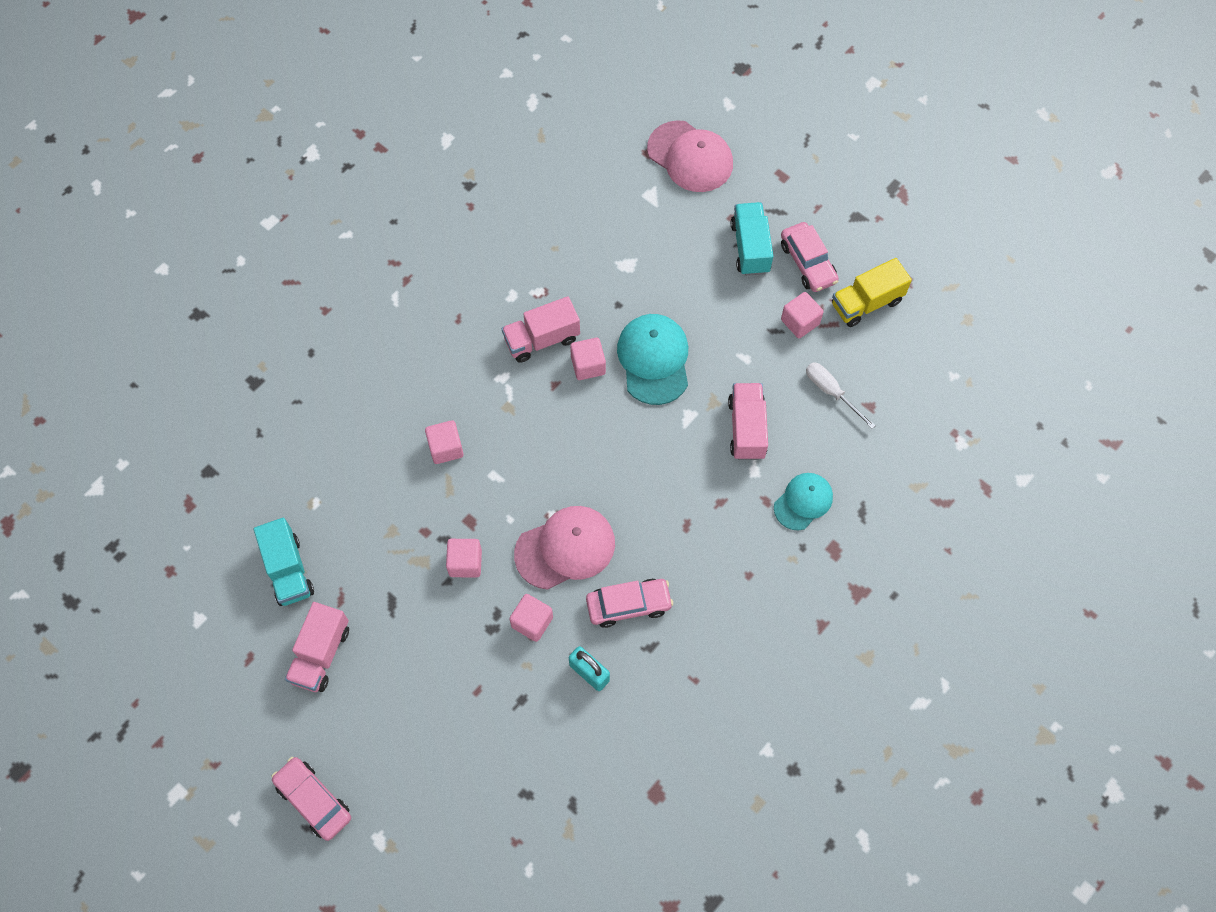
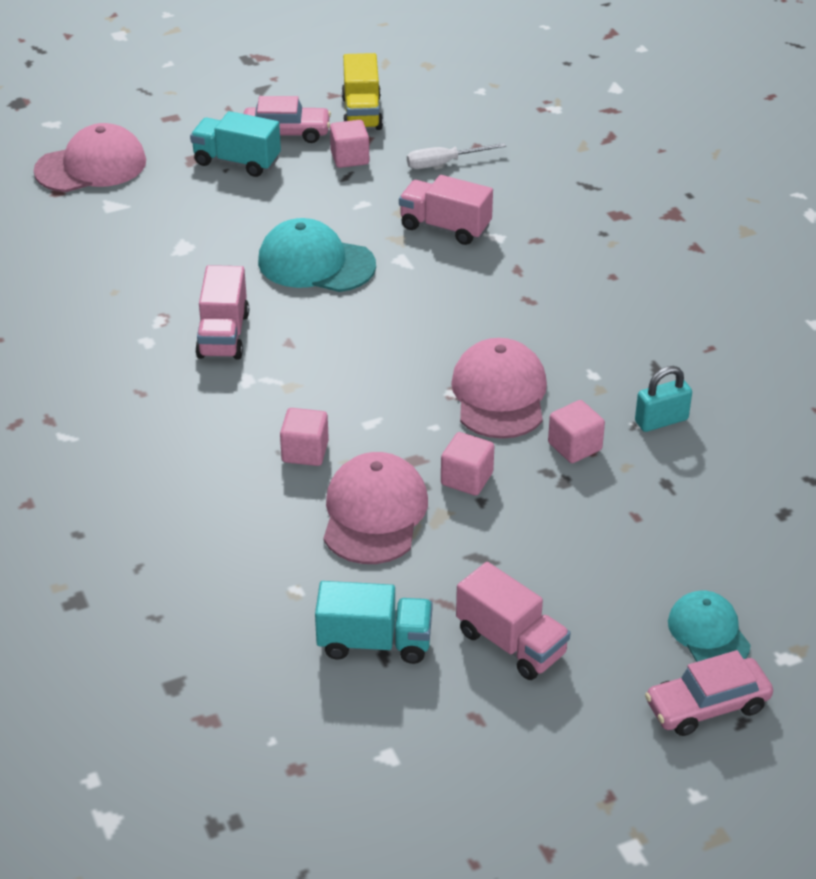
camera: 65 degrees left, 25 degrees down
pink cube [570,338,606,380] -> none
pink car [586,579,673,628] -> none
turquoise cap [774,473,833,530] -> turquoise cap moved to [668,590,751,662]
none -> pink cap [323,452,428,564]

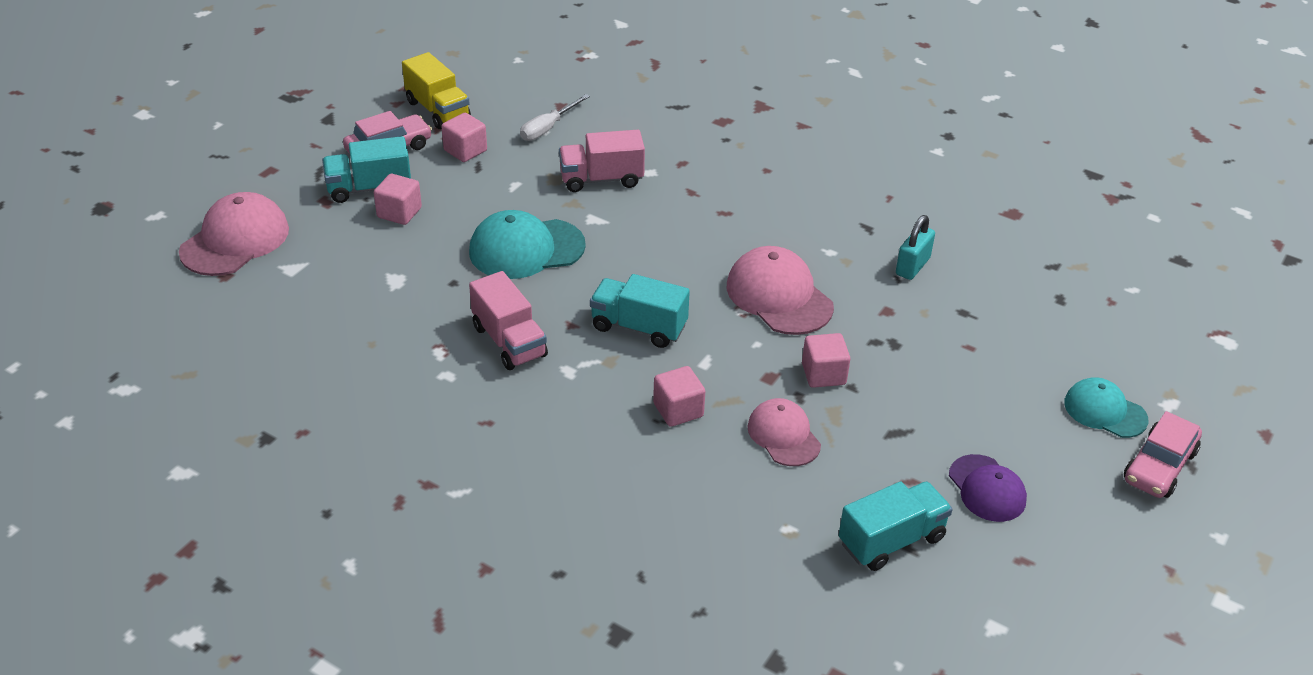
camera: 35 degrees left, 0 degrees up
pink cap [323,452,428,564] -> pink cap [747,398,821,466], size x0.64
pink truck [456,562,570,680] -> purple cap [949,454,1027,522]
pink cube [548,400,605,463] -> pink cube moved to [374,174,422,225]
none -> turquoise truck [590,274,690,348]

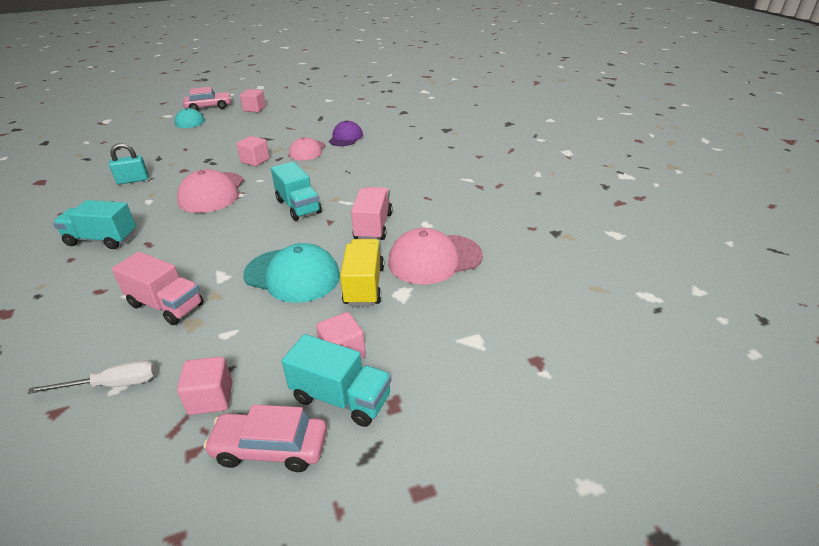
camera: 140 degrees left, 5 degrees down
pink cap [179,192,289,276] -> pink cap moved to [388,228,483,284]
yellow truck [402,52,471,129] -> yellow truck moved to [340,239,384,306]
pink cube [653,366,705,427] -> pink cube moved to [240,89,266,113]
turquoise truck [839,481,953,571] -> turquoise truck moved to [53,200,136,249]
purple cap [949,454,1027,522] -> purple cap moved to [329,121,363,146]

